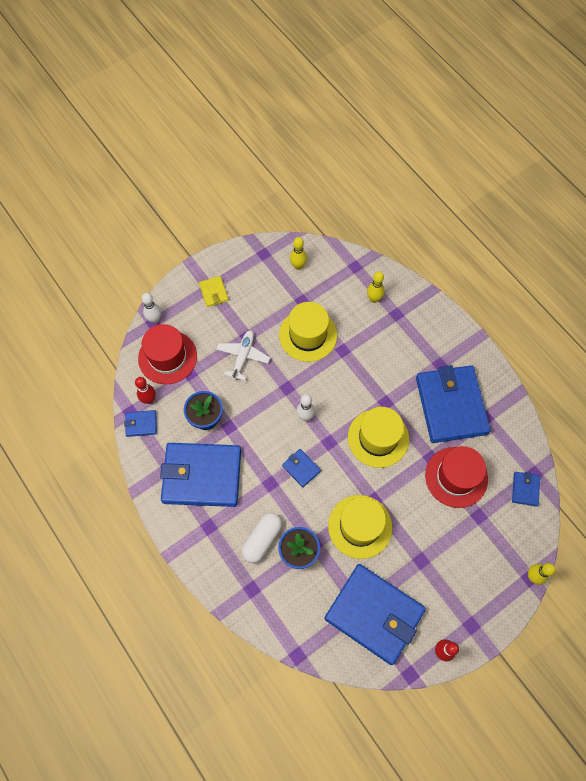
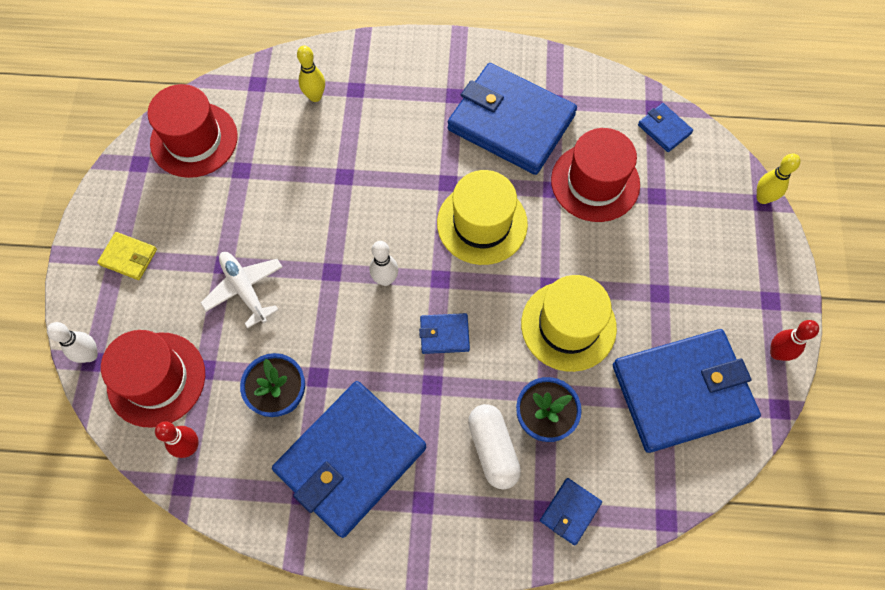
camera: 50 degrees left, 0 degrees up
blue wallet [124,410,157,437] -> blue wallet moved to [540,478,602,545]
yellow hat [279,302,337,362] -> none
yellow bowling pin [290,237,307,270] -> red hat [147,84,238,178]

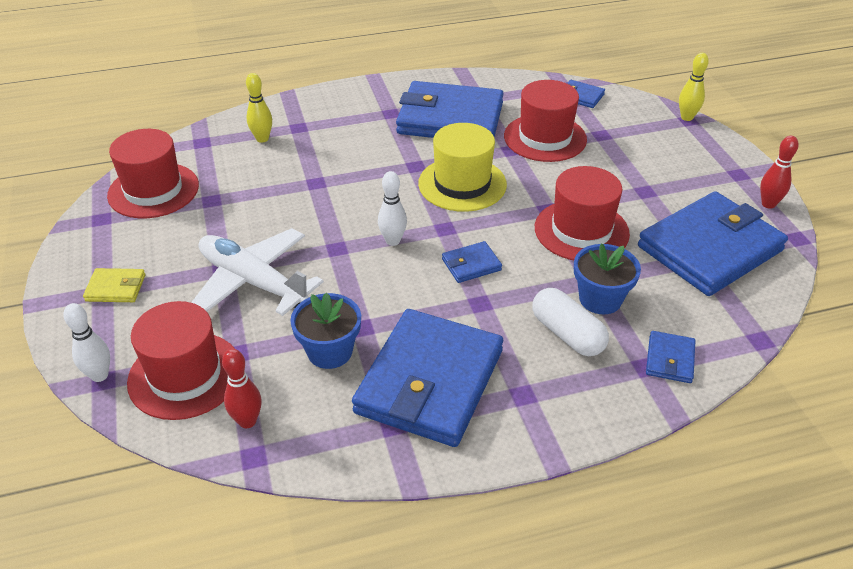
camera: 20 degrees left, 25 degrees down
white plane [201,252,282,328] -> white plane [191,228,324,316], size x1.54
yellow hat [521,275,617,372] -> red hat [535,166,630,260]

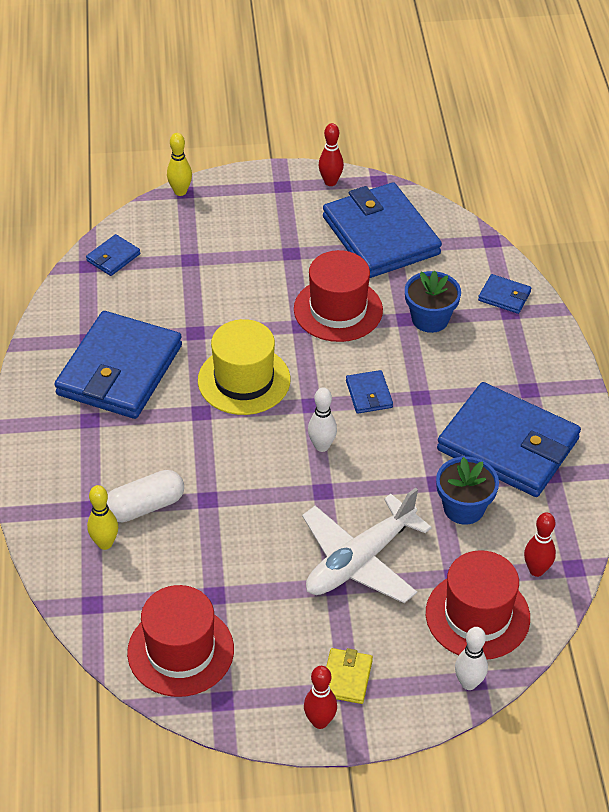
camera: 80 degrees left, 5 degrees up
red hat [504,80,587,162] -> none
white capsule [532,288,609,356] -> white capsule moved to [107,470,184,522]
none -> red bowling pin [304,666,337,729]

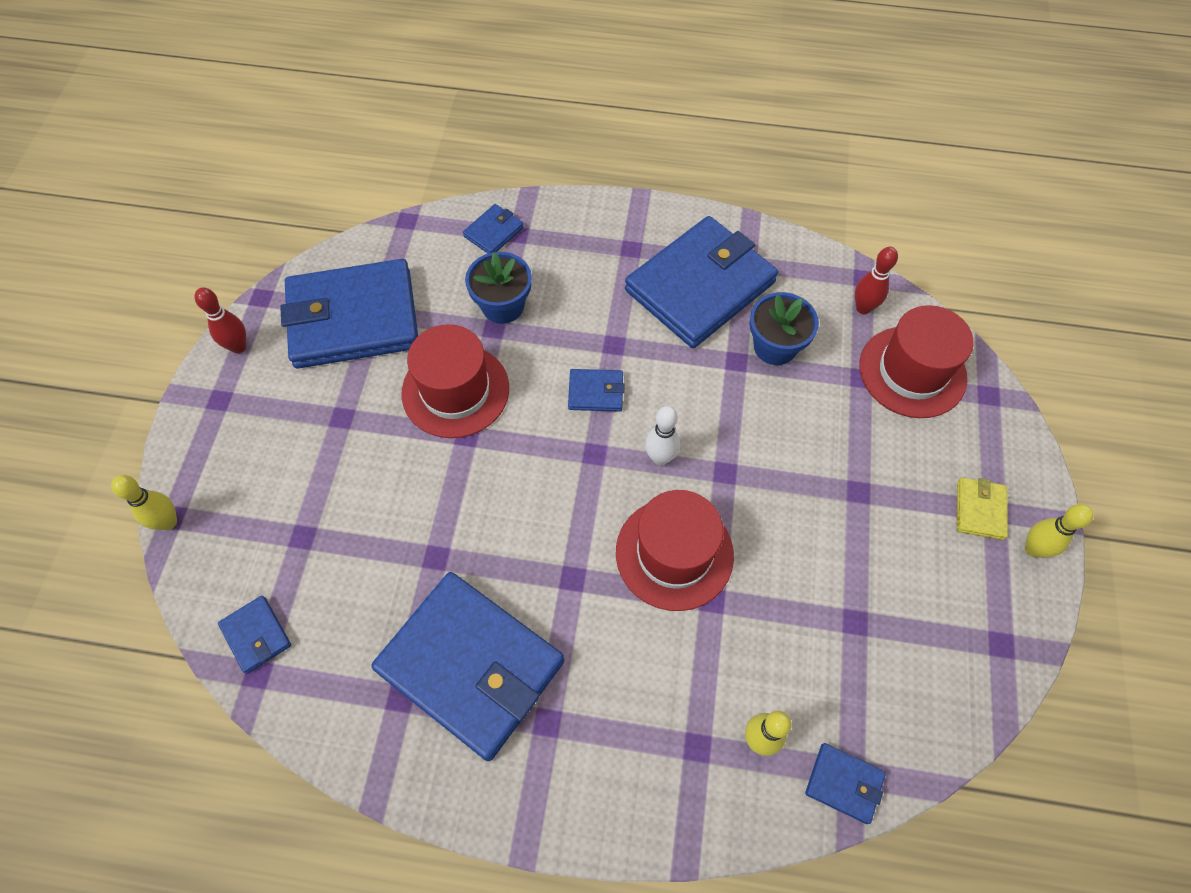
camera: 75 degrees left, 15 degrees up
white capsule [107,470,184,522] -> none
red hat [127,585,234,697] -> red hat moved to [616,490,734,611]
yellow hat [198,319,290,415] -> none
white plane [302,487,432,603] -> none
red bowling pin [304,666,337,729] -> yellow bowling pin [1025,504,1093,558]
yellow wallet [326,648,373,704] -> yellow wallet turned 75 degrees clockwise [957,477,1008,540]
white bowling pin [455,627,488,690] -> none
none -> blue wallet [805,743,886,824]

